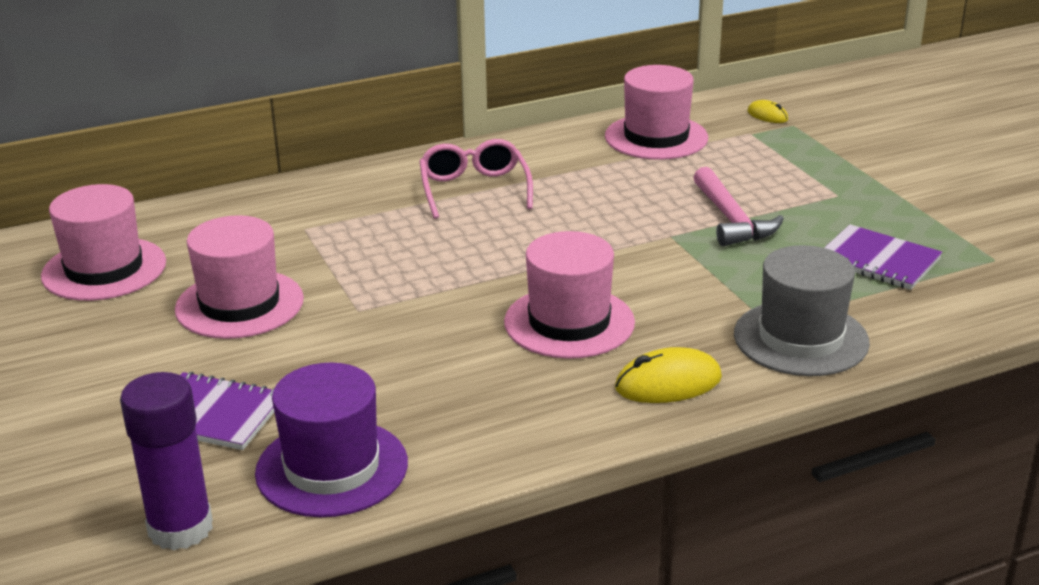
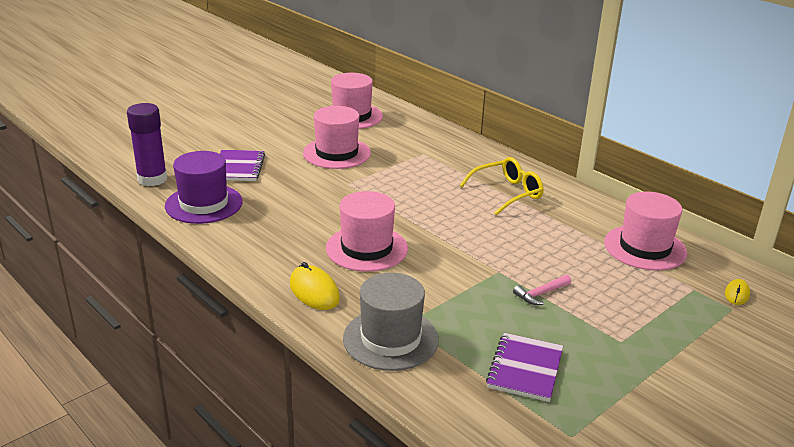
camera: 70 degrees right, 0 degrees up
pink glasses [419,139,533,219] -> yellow glasses [459,157,544,215]
pink hammer [693,167,784,246] -> pink hammer [513,275,571,305], size x0.60

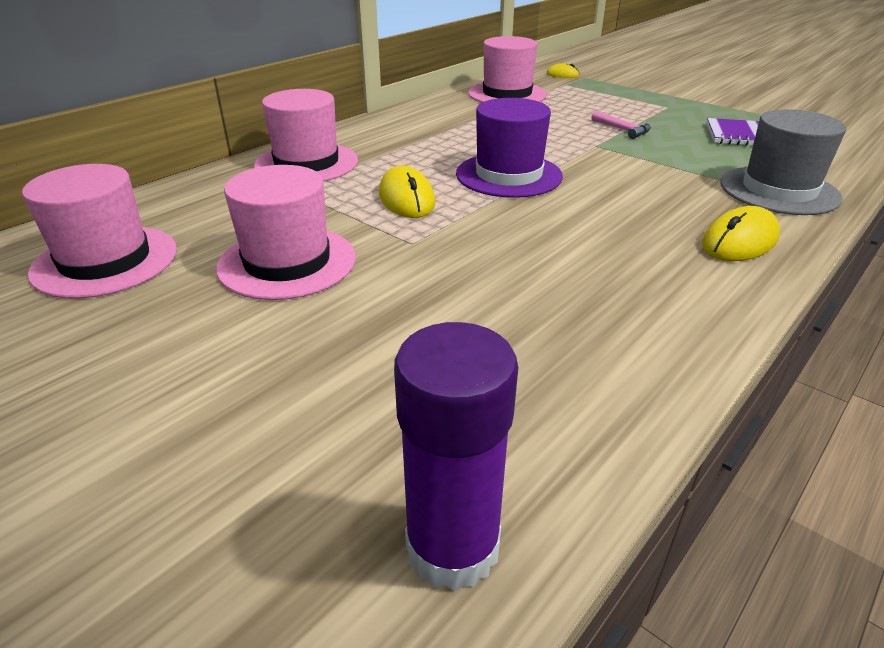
camera: 95 degrees left, 5 degrees up
purple hat [165,151,243,224] -> purple hat moved to [456,98,563,198]
purple notebook [220,150,265,181] -> none
pink hat [326,191,408,272] -> pink hat moved to [254,89,358,181]
yellow glasses [459,157,544,215] -> none
none -> yellow mouse [379,165,435,218]

